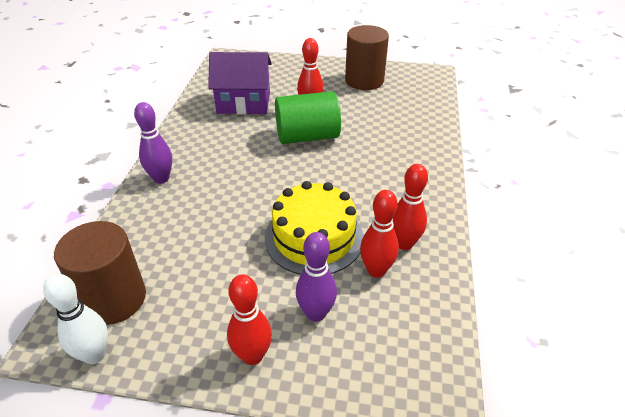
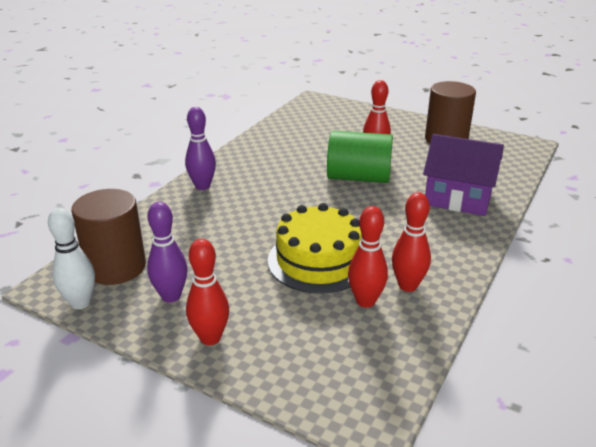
camera: 20 degrees right, 10 degrees down
purple house [208,52,272,114] -> purple house moved to [423,134,504,216]
purple bowling pin [296,232,337,322] -> purple bowling pin moved to [147,202,188,303]

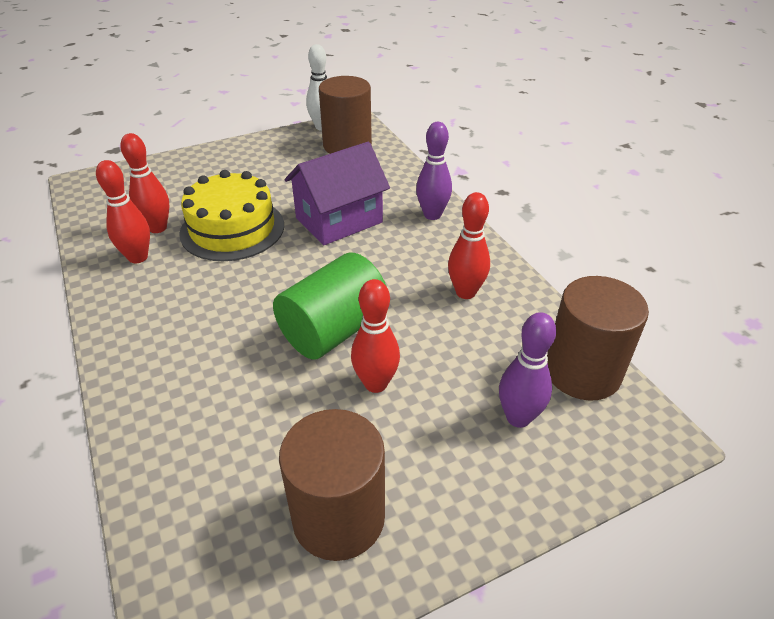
camera: 125 degrees right, 10 degrees up
purple bowling pin [147,202,188,303] -> purple bowling pin moved to [499,312,556,428]
red bowling pin [186,239,229,345] -> red bowling pin moved to [448,192,490,299]
purple house [423,134,504,216] -> purple house moved to [285,142,390,245]
none -> brown cylinder [547,276,649,401]

